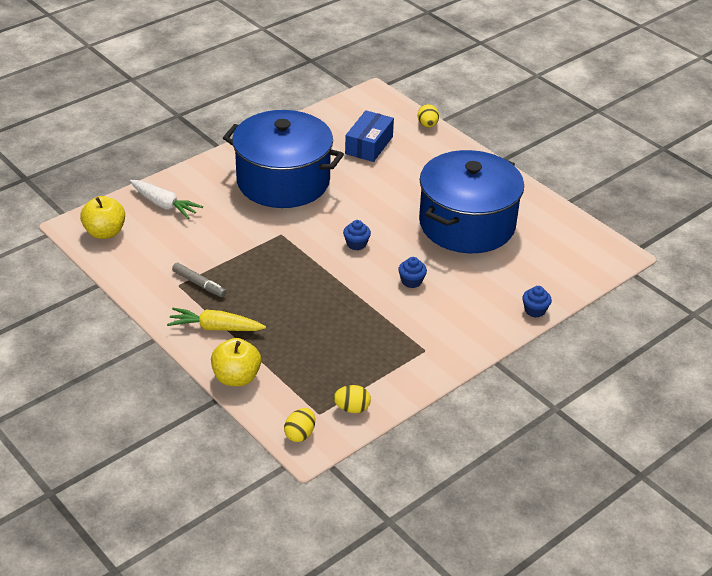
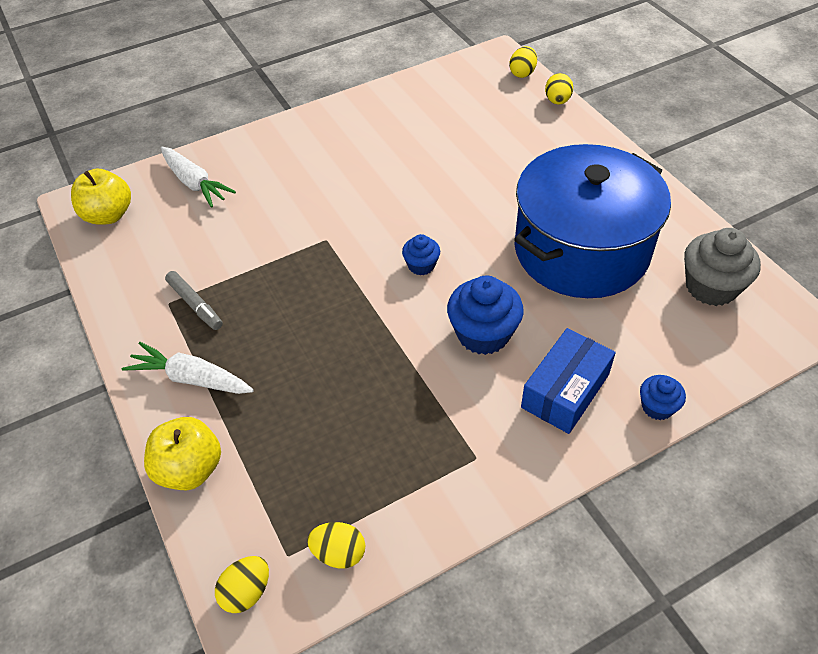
camera: 15 degrees right, 10 degrees up
yellow carrot [167,308,266,331] -> white carrot [122,342,254,394]
blue pot [223,110,344,208] -> none
blue box [345,110,394,162] -> blue box moved to [521,328,616,434]
blue cupcake [398,257,427,288] -> blue cupcake [447,276,524,355], size x1.81
none -> yellow egg [509,46,537,78]
none -> grey cupcake [684,228,761,306]

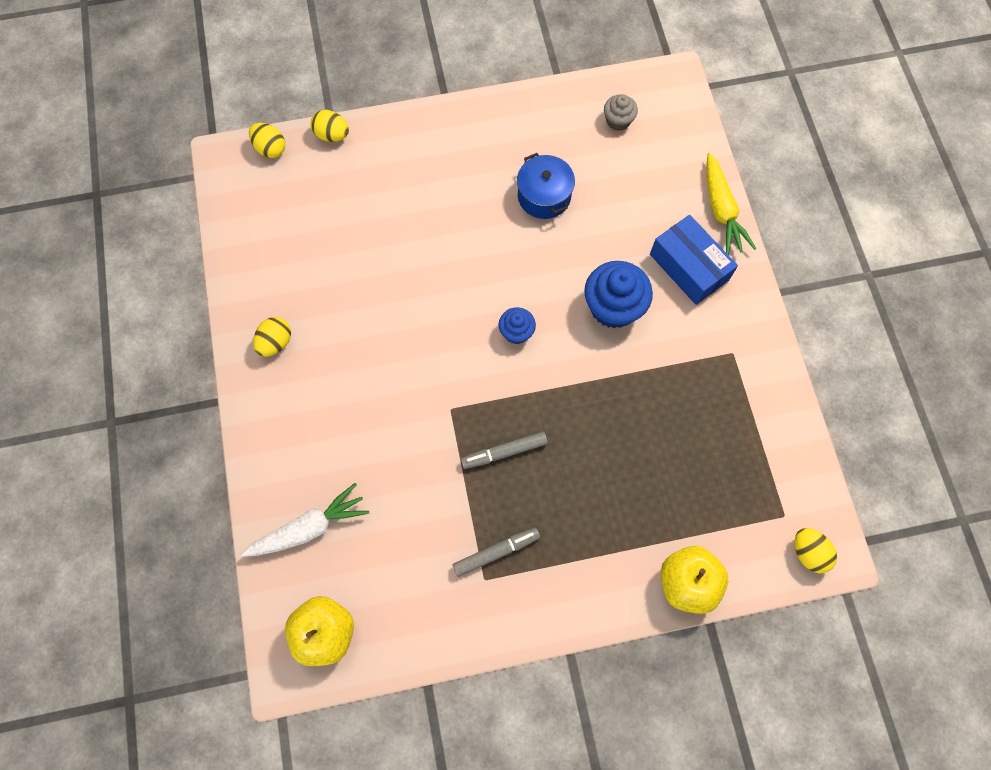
camera: 75 degrees left, 20 degrees up
white carrot [122,342,254,394] -> none
yellow egg [307,522,365,568] -> yellow egg moved to [253,317,291,357]
blue pot [514,144,671,298] -> blue pot [517,153,575,219], size x0.43
blue cupcake [640,375,686,420] -> yellow carrot [706,153,757,255]
grey cupcake [684,228,761,306] -> grey cupcake [604,95,638,131], size x0.55
none -> grey marker [461,432,548,469]

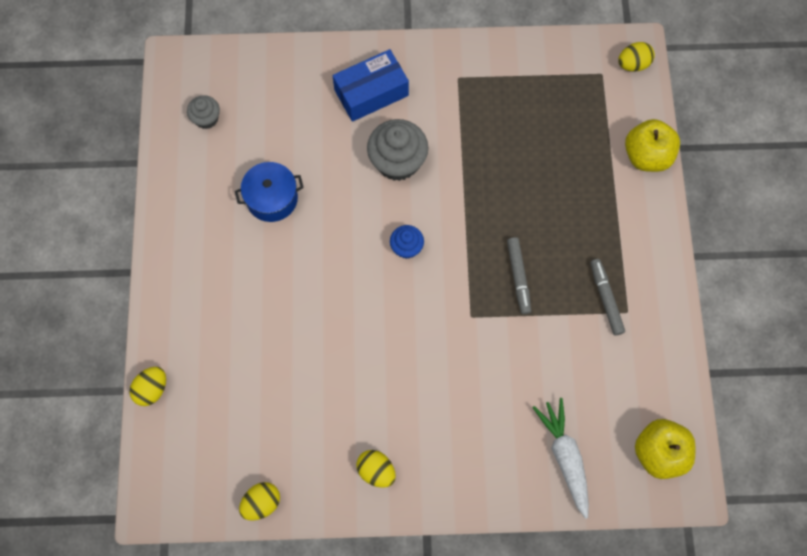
camera: 80 degrees left, 0 degrees up
yellow egg [249,123,285,158] -> yellow egg moved to [239,482,280,521]
blue cupcake [584,261,653,328] -> grey cupcake [367,119,428,181]
yellow carrot [706,153,757,255] -> none

